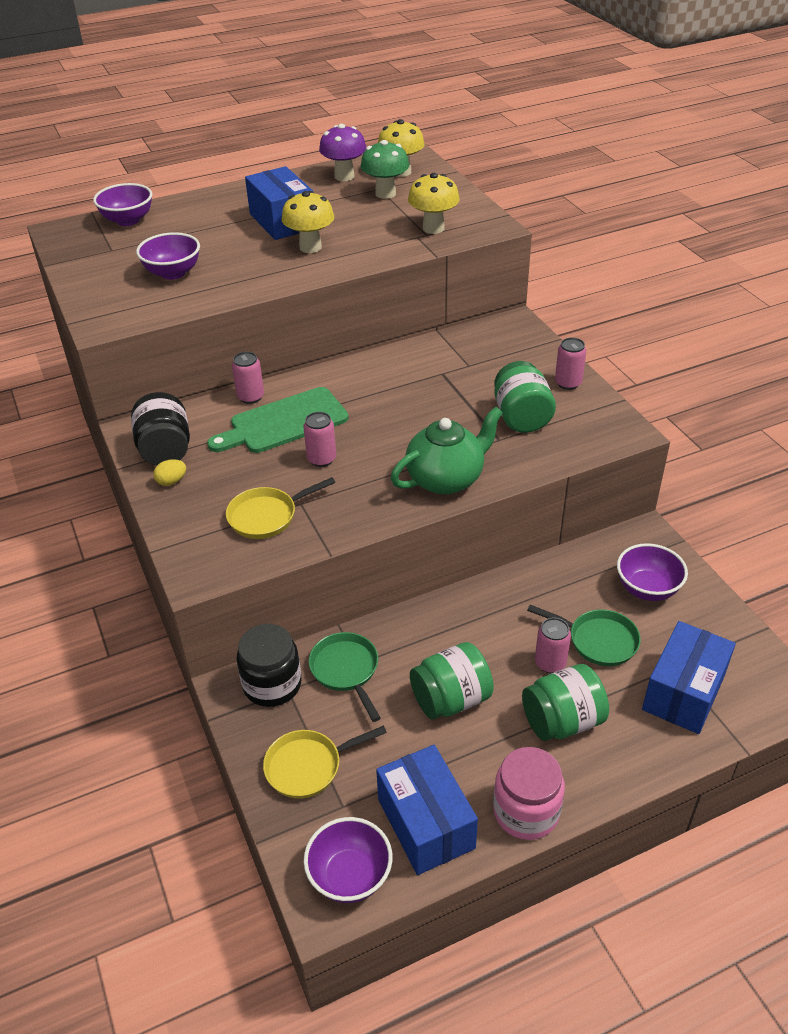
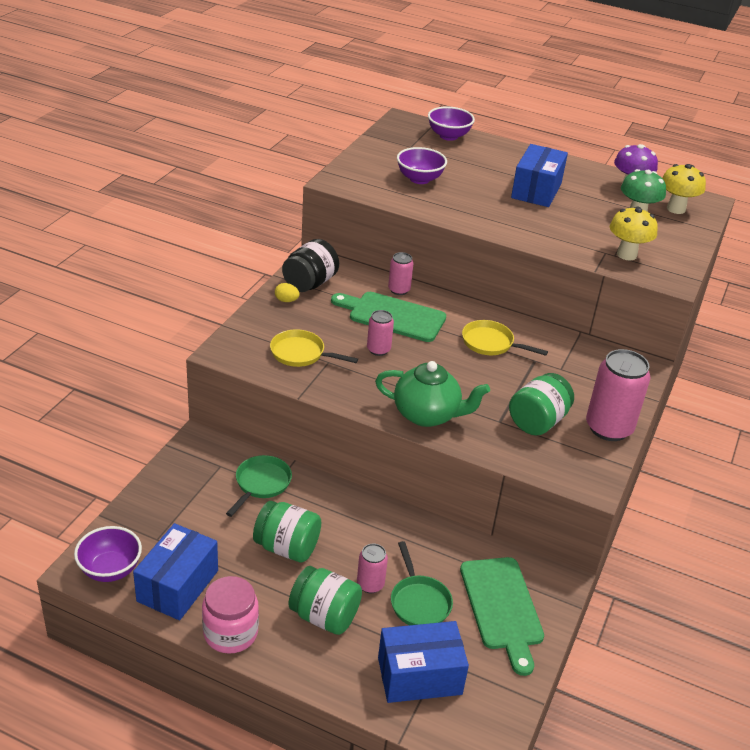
camera: 45 degrees right, 5 degrees down
black jar [236,624,301,707] -> none
yellow pan [263,725,387,799] -> yellow pan moved to [462,320,548,356]
yellow mushroom [282,191,334,253] -> none
pink can [555,338,586,390] -> pink can [586,349,650,441], size x1.88
purple bowl [617,543,688,601] -> green cutting board [460,557,544,676]

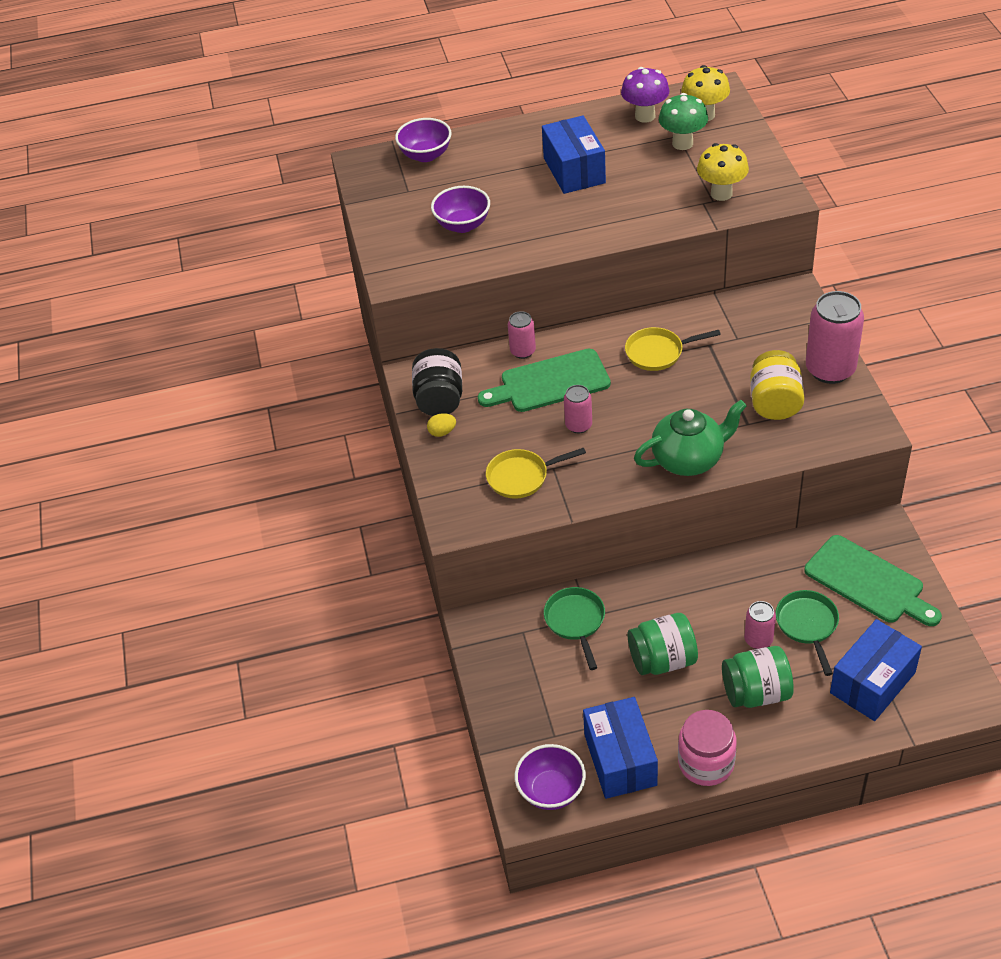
camera: 30 degrees left, 10 degrees up
green pan [391,541,453,625] -> green pan turned 135 degrees counterclockwise [776,590,839,676]
green jar [509,373,574,436] -> yellow jar [750,350,804,420]

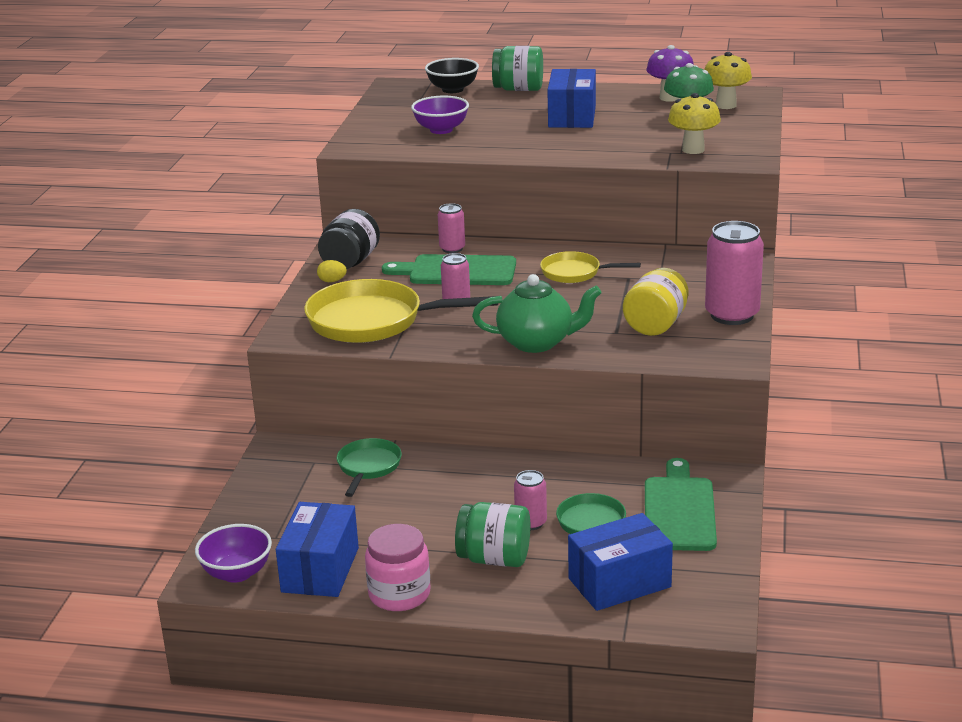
camera: 20 degrees right, 20 degrees down
purple bowl [395,118,452,162] -> black bowl [425,58,479,93]
yellow pan [486,448,586,499] -> yellow pan [304,279,498,343], size x1.84
green jar [628,613,698,675] -> green jar moved to [492,46,543,91]
green cutting board [804,535,942,626] -> green cutting board turned 150 degrees counterclockwise [645,458,717,551]

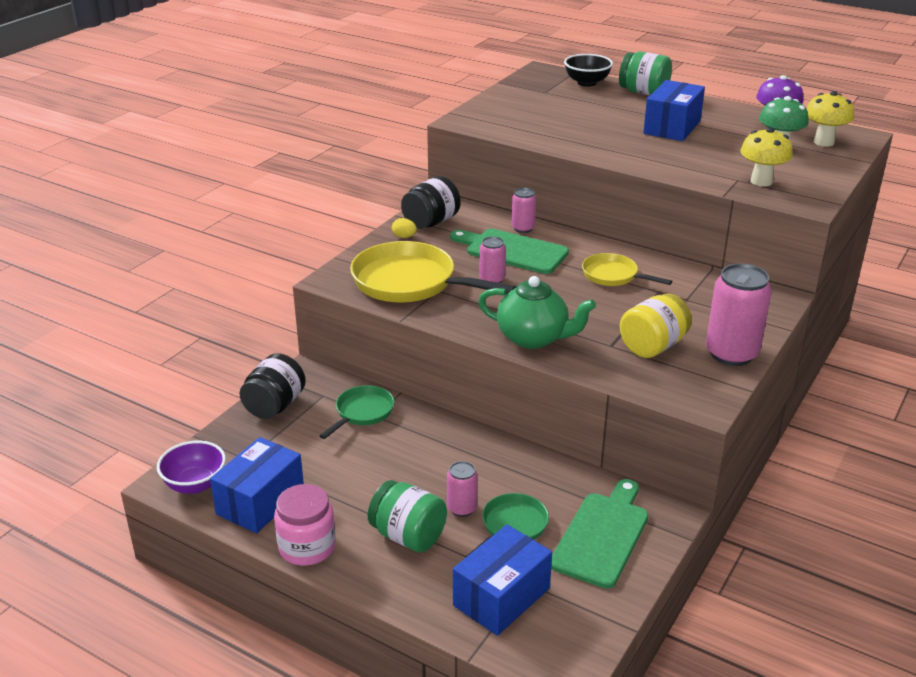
camera: 20 degrees right, 5 degrees up
purple bowl [411,95,469,134] -> none
blue box [568,513,673,611] -> blue box turned 45 degrees counterclockwise [453,524,552,636]
none -> black jar [240,353,306,419]

